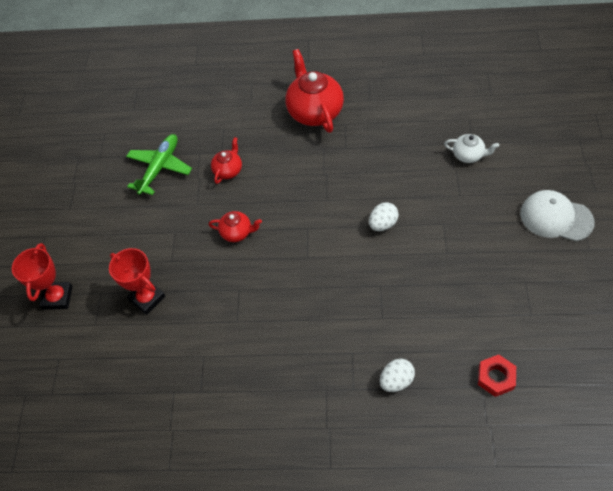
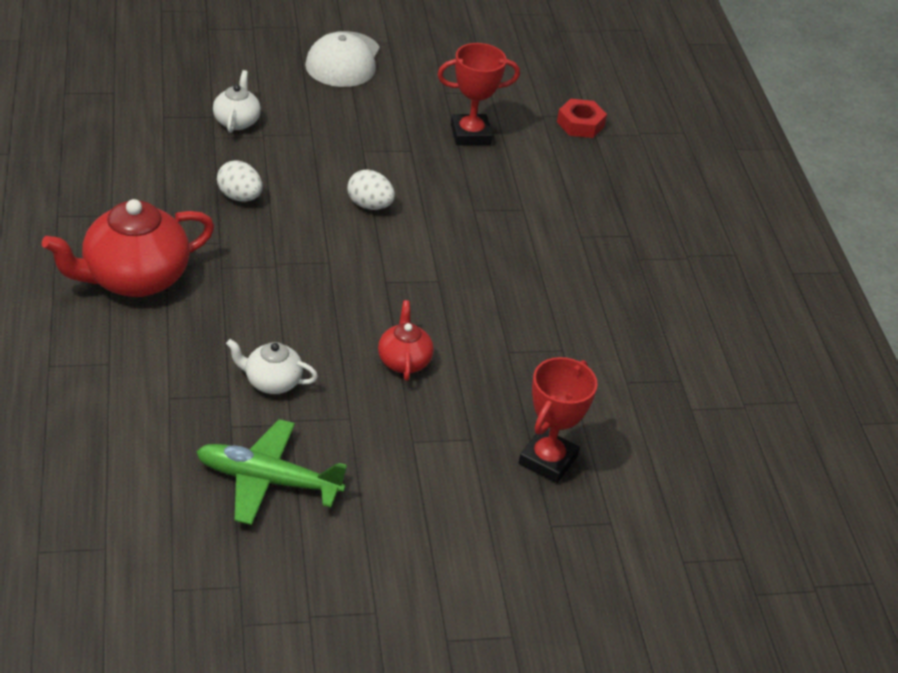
camera: 110 degrees left, 15 degrees down
red trophy [12,243,73,310] -> red trophy moved to [437,43,520,145]
red teapot [211,137,242,184] -> white teapot [226,339,318,394]
white egg [380,359,415,392] -> white egg moved to [217,160,262,201]

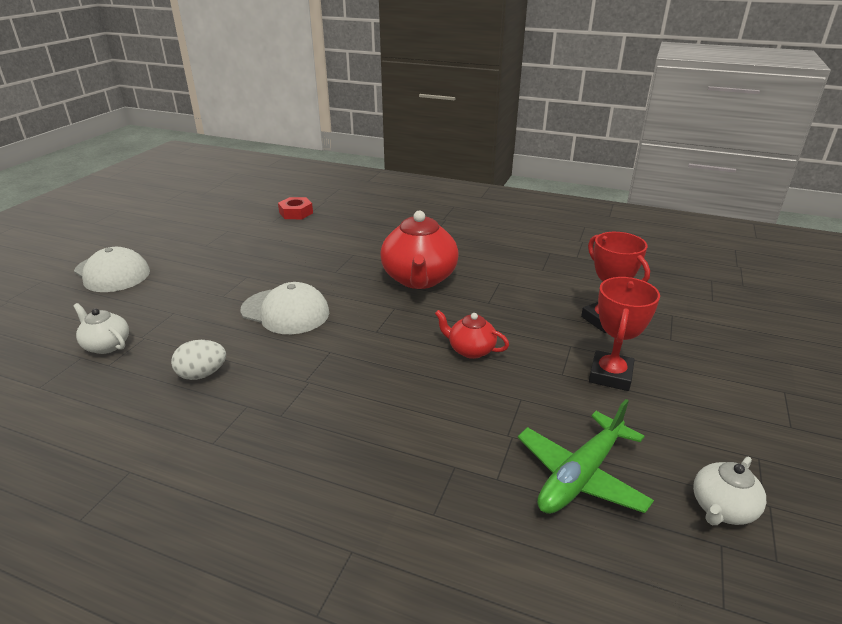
camera: 55 degrees left, 10 degrees down
red teapot [42,199,214,297] -> red teapot moved to [380,210,459,289]
white teapot [226,339,318,394] -> white teapot moved to [693,457,766,525]
white egg [347,169,395,210] -> white cap [241,282,329,334]
red trophy [437,43,520,145] -> red trophy moved to [589,277,660,391]

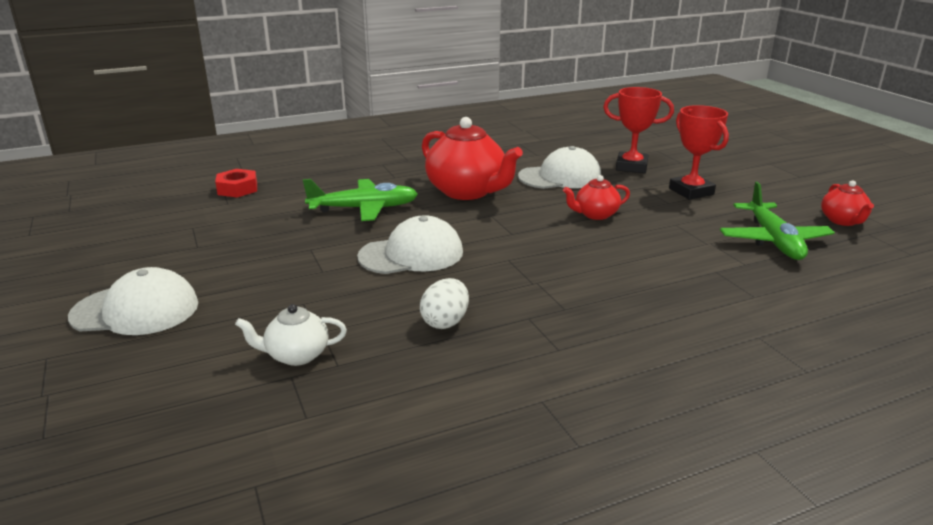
camera: 45 degrees left, 5 degrees down
white teapot [693,457,766,525] -> red teapot [821,180,874,226]
none -> green plane [303,179,418,221]
none -> white cap [518,146,601,189]

